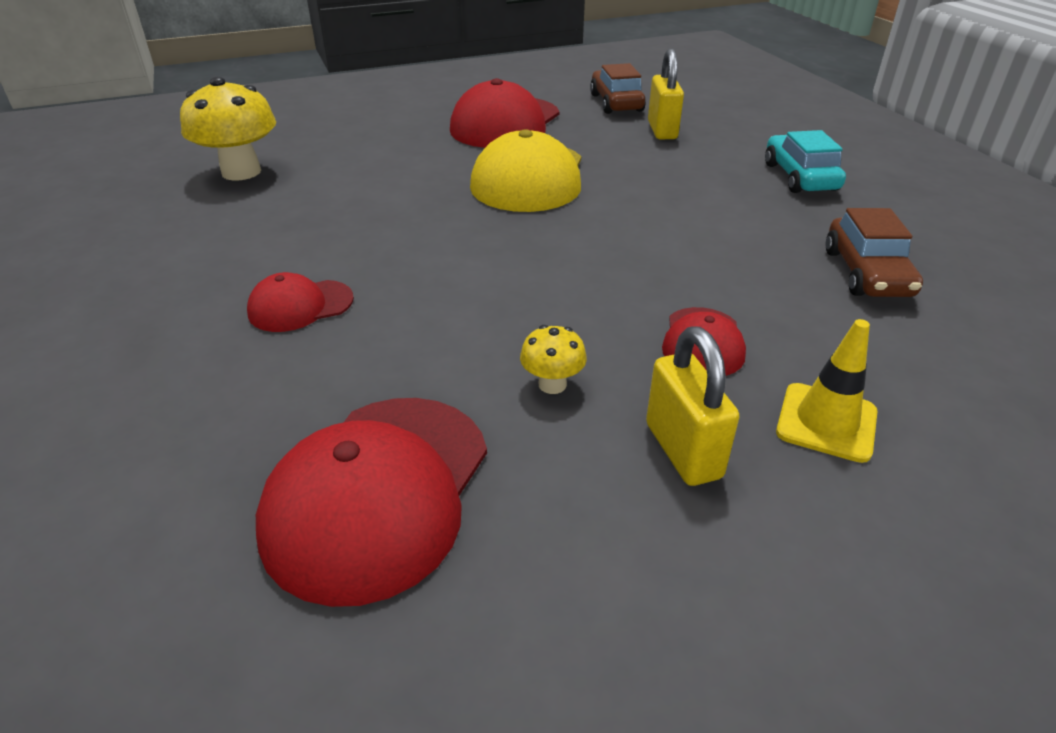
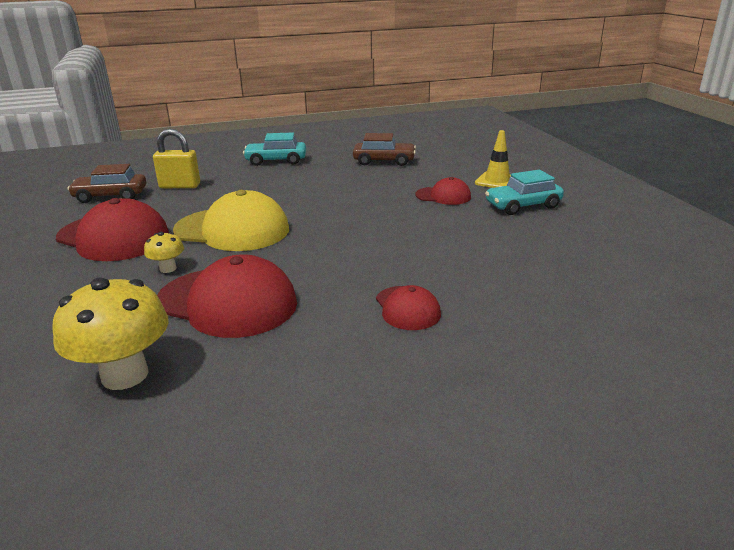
camera: 85 degrees left, 10 degrees down
red cap [256,398,487,607] -> red cap moved to [157,254,297,338]
yellow mushroom [520,325,587,394] -> yellow mushroom moved to [144,232,184,273]
yellow padlock [646,326,739,486] -> turquoise car [485,170,564,215]

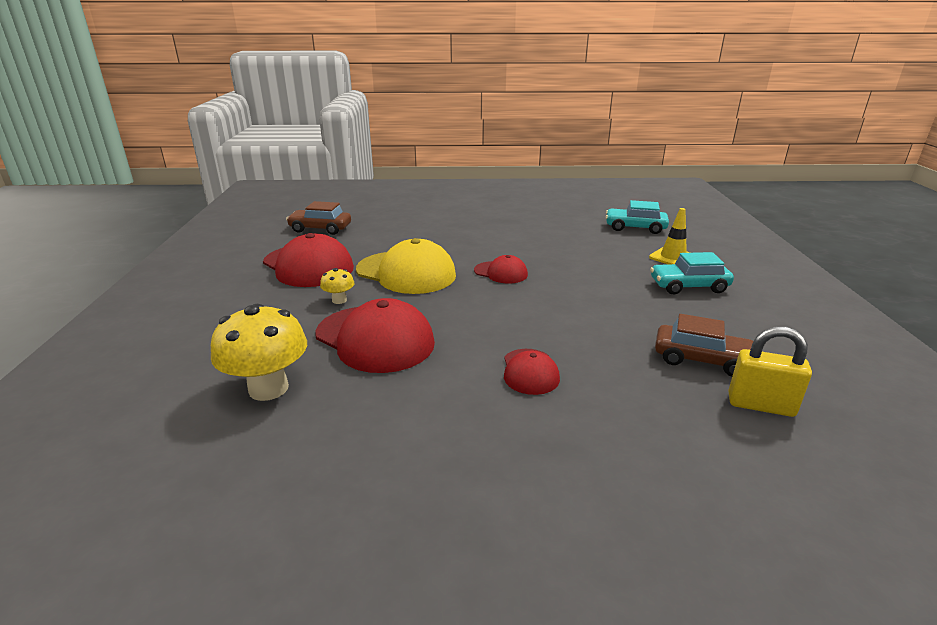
camera: 15 degrees right, 0 degrees up
yellow padlock [153,129,200,188] -> yellow padlock moved to [728,326,812,417]
turquoise car [243,133,306,166] -> turquoise car moved to [606,200,669,234]
brown car [353,133,416,166] -> brown car moved to [655,314,753,377]
red cap [415,177,471,205] -> red cap moved to [474,255,528,284]

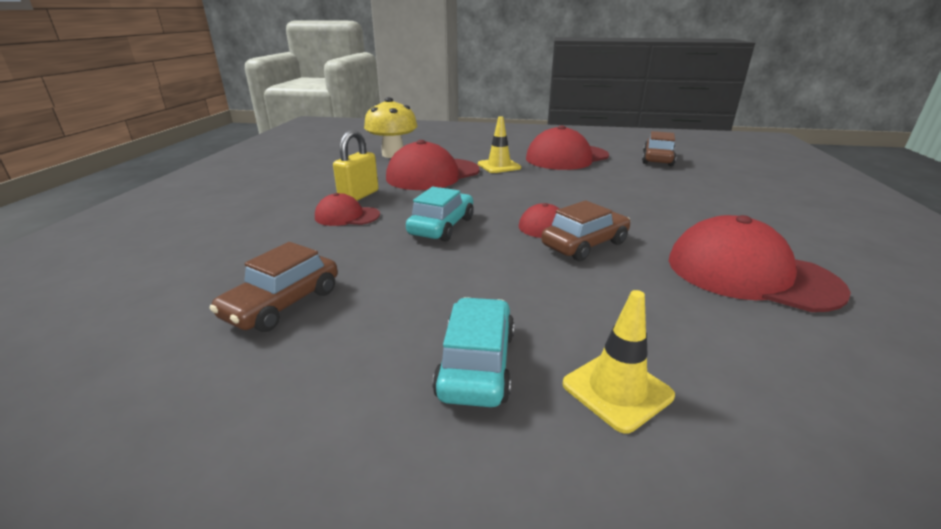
camera: 100 degrees right, 0 degrees up
yellow mushroom [320,268,355,304] -> yellow traffic cone [478,116,521,173]
yellow cap [356,238,456,294] -> none
turquoise car [606,200,669,234] -> turquoise car moved to [406,187,474,242]
yellow padlock [728,326,812,417] -> yellow padlock moved to [333,130,378,201]
none -> brown car [541,200,631,261]
none -> red cap [669,215,851,312]

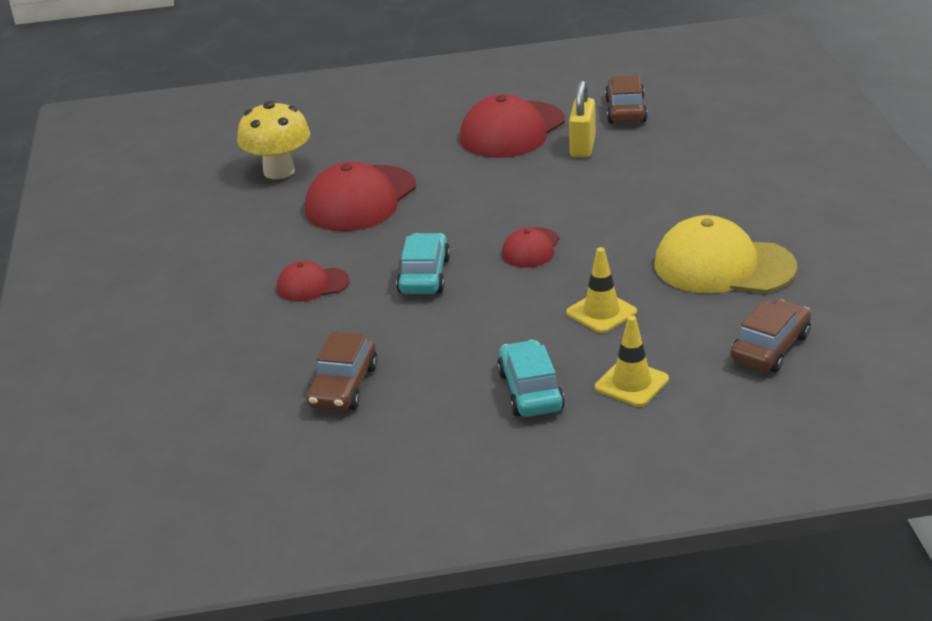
camera: 15 degrees left, 5 degrees up
yellow padlock [333,130,378,201] -> yellow padlock moved to [569,80,596,158]
yellow traffic cone [478,116,521,173] -> yellow traffic cone moved to [566,247,637,333]
brown car [541,200,631,261] -> brown car moved to [731,299,811,372]
red cap [669,215,851,312] -> yellow cap [654,215,797,293]

